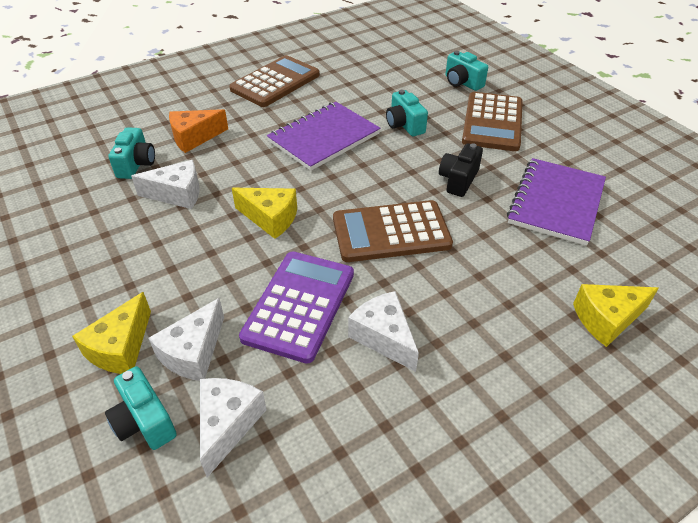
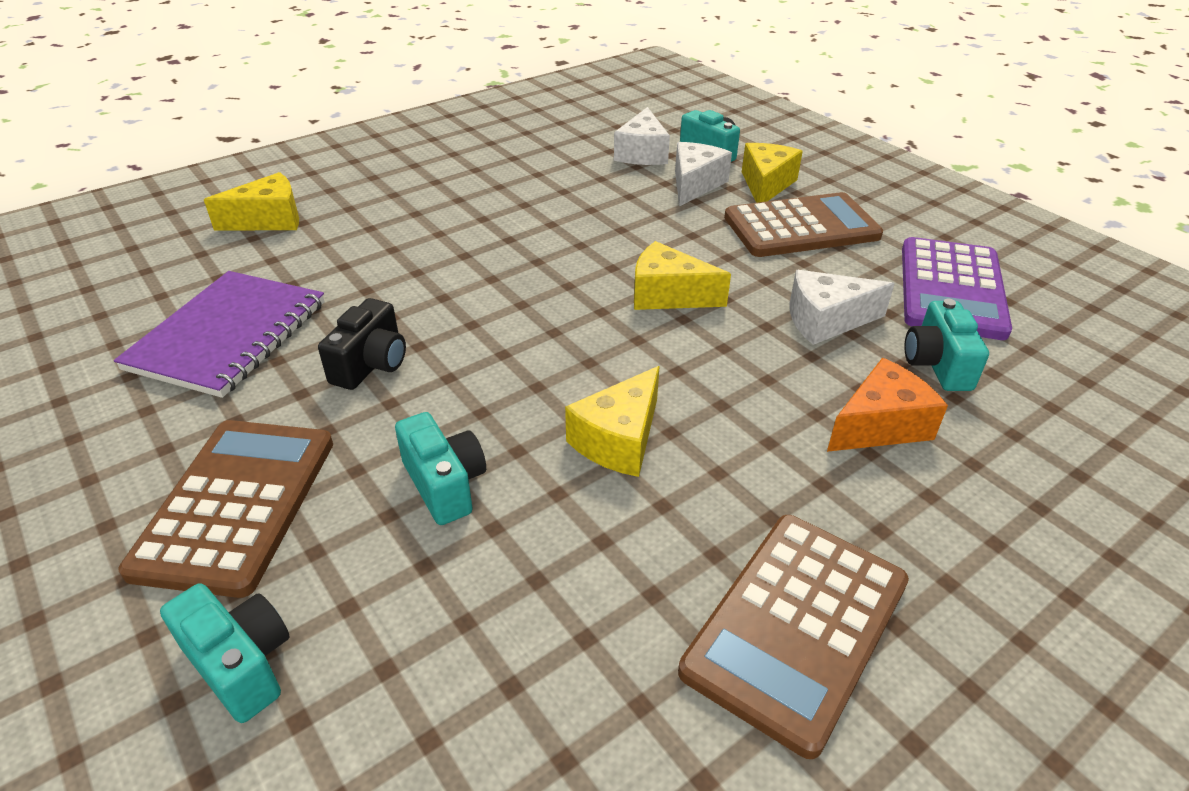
camera: 175 degrees right, 5 degrees down
purple calculator [239,251,354,364] -> purple calculator moved to [902,237,1012,340]
purple notebook [267,102,381,171] -> yellow cheese [565,366,660,477]
brown calculator [333,200,453,262] -> brown calculator moved to [724,192,883,257]
white cheese [348,291,419,372] -> none

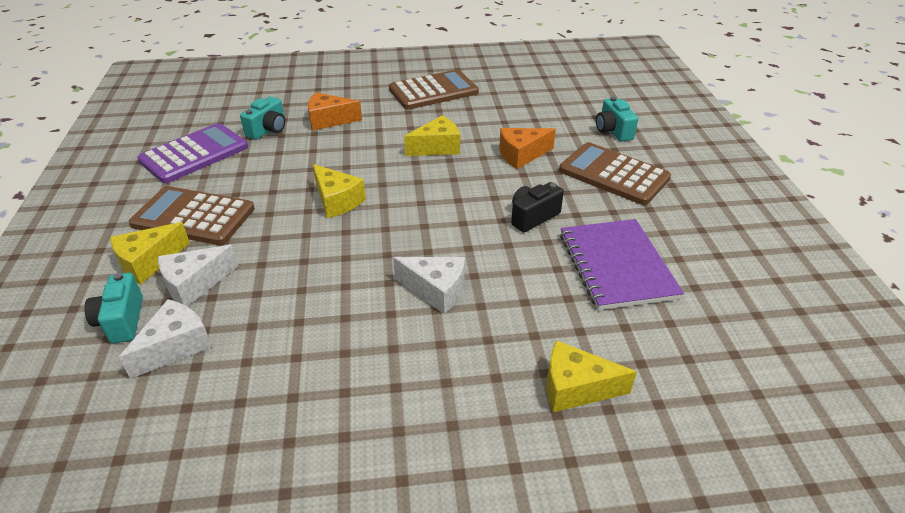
camera: 150 degrees left, 0 degrees up
purple notebook [114,271,325,398] -> purple notebook turned 60 degrees counterclockwise [560,219,684,310]
brown calculator [119,420,333,598] -> brown calculator turned 90 degrees clockwise [559,142,671,205]
turquoise camera [395,412,486,525] -> orange cheese [499,128,556,169]
white cheese [790,270,895,345] -> white cheese moved to [393,257,465,314]

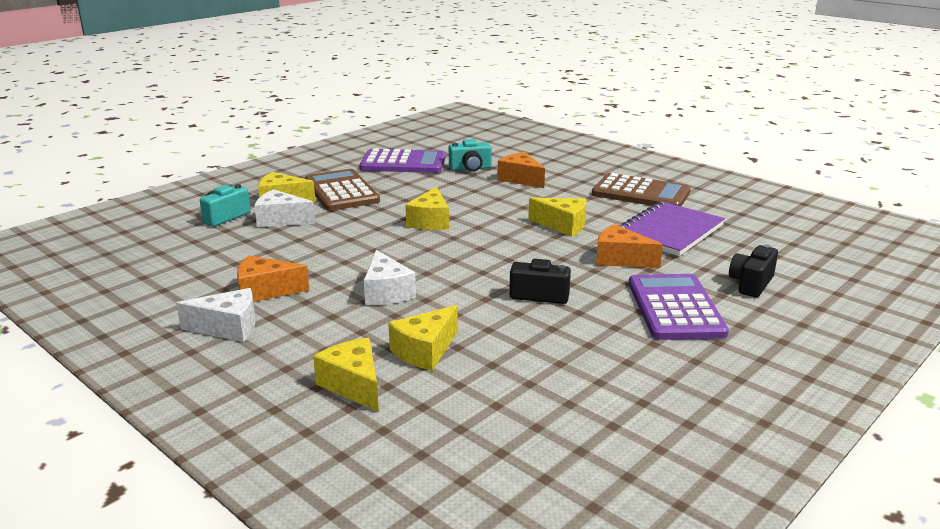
camera: 50 degrees right, 15 degrees down
white cheese [119,299,212,379] -> white cheese moved to [176,288,256,342]
brown calculator [559,142,671,205] -> purple calculator [629,274,729,340]
purple notebook [560,219,684,310] -> purple notebook moved to [619,201,725,256]
turquoise camera [596,97,638,142] -> black camera [729,244,778,297]
none -> orange cheese [237,256,309,302]
none -> yellow cheese [388,305,458,371]

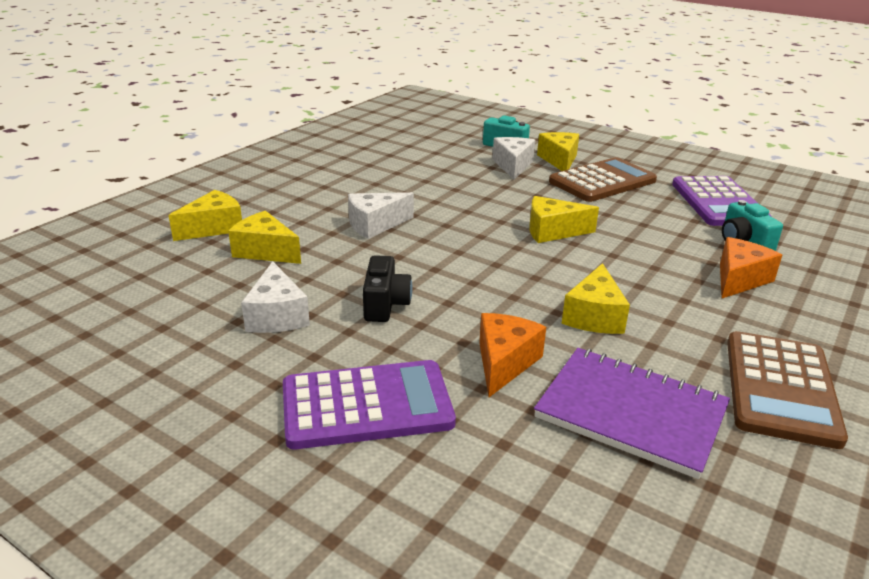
camera: 80 degrees right, 5 degrees up
white cheese [176,288,256,342] -> white cheese moved to [241,261,310,333]
orange cheese [237,256,309,302] -> none
black camera [729,244,778,297] -> none

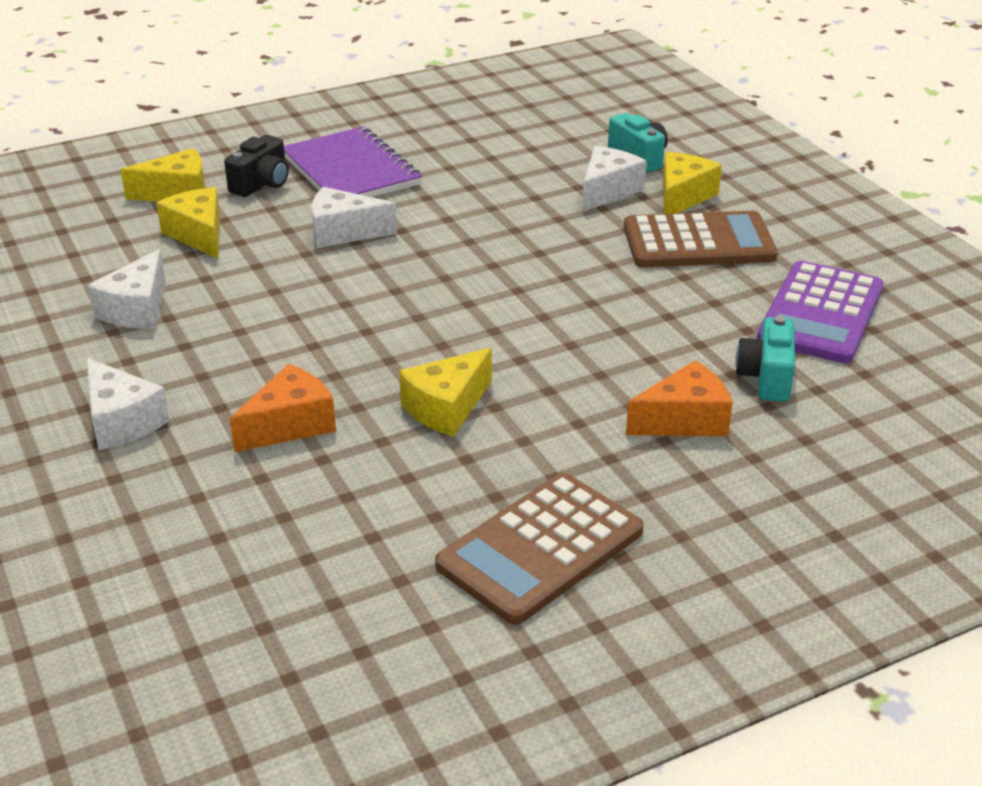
camera: 30 degrees right, 5 degrees up
purple calculator [283,360,456,449] -> white cheese [87,358,170,450]
black camera [363,255,413,322] -> black camera moved to [224,135,289,197]
yellow cheese [529,196,599,243] -> none
purple notebook [534,348,730,479] -> purple notebook moved to [284,126,422,197]

